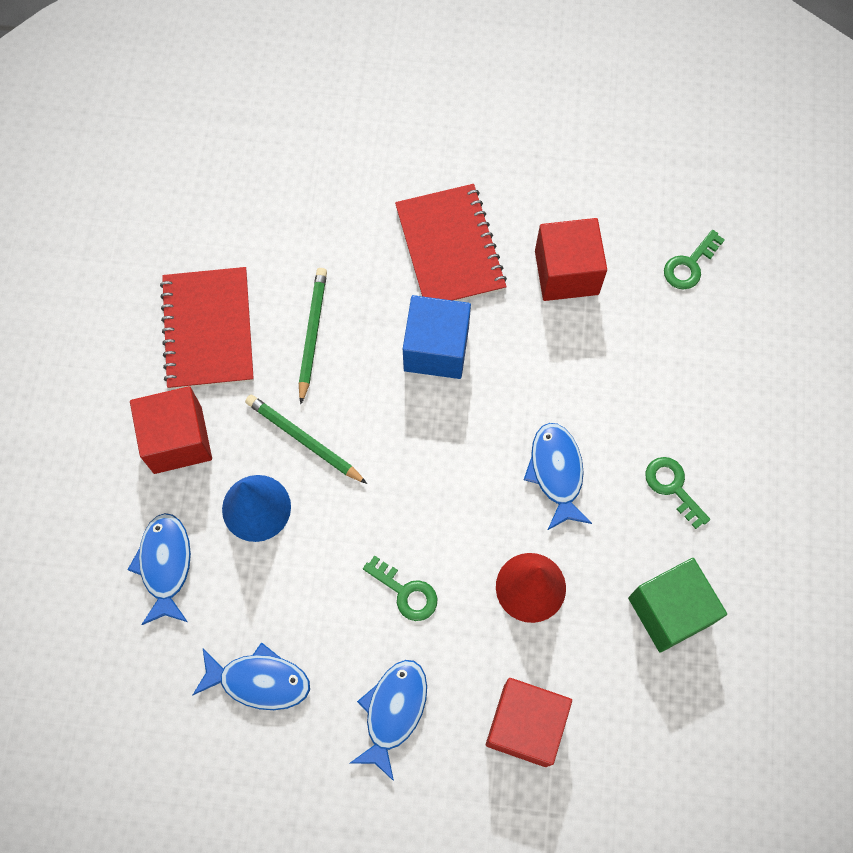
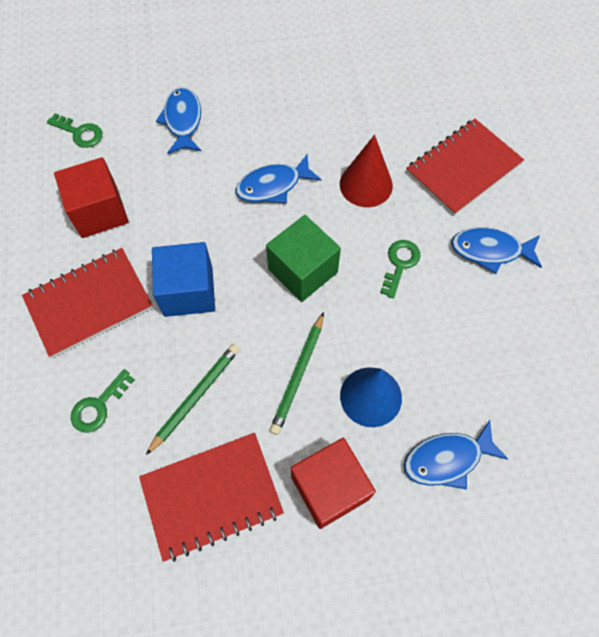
camera: 105 degrees left, 5 degrees down
blue fish [193,642,310,710] -> blue fish moved to [156,87,201,154]
green pencil [299,268,327,404] -> green pencil turned 135 degrees clockwise [146,344,240,455]
red cube [486,678,572,767] -> red notebook [406,119,524,216]
green cube [628,558,727,653] -> green cube moved to [266,215,341,302]
green key [645,457,710,529] -> green key moved to [71,369,135,433]

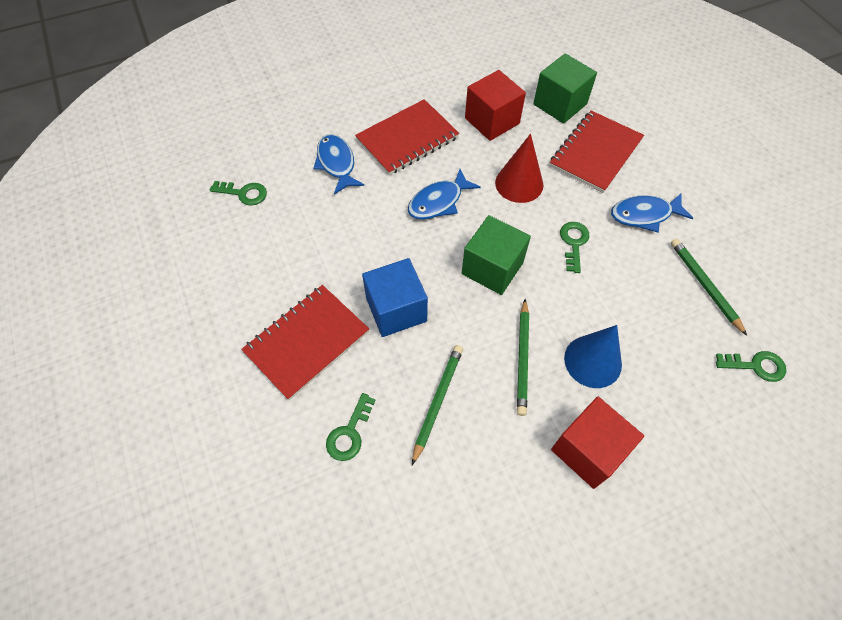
camera: 15 degrees left, 5 degrees down
red cube [54,157,129,238] -> red cube moved to [465,70,526,141]
red notebook [139,433,284,562] -> red notebook moved to [355,99,459,175]
blue fish [404,420,508,489] -> none
none -> green cube [533,53,597,124]
none -> green pencil [671,239,747,336]
none -> green key [716,351,786,382]

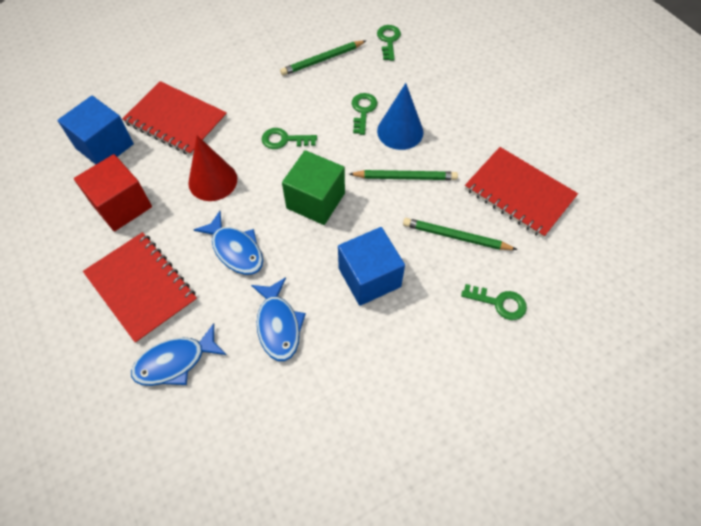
camera: 95 degrees left, 0 degrees up
green key [210,181,267,206] -> green key moved to [352,93,377,135]
red notebook [241,285,369,400] -> red notebook moved to [465,147,578,238]
green cube [533,53,597,124] -> blue cube [57,96,134,164]
red cube [551,397,644,489] -> none
blue fish [611,193,693,232] -> blue fish moved to [251,277,306,361]

